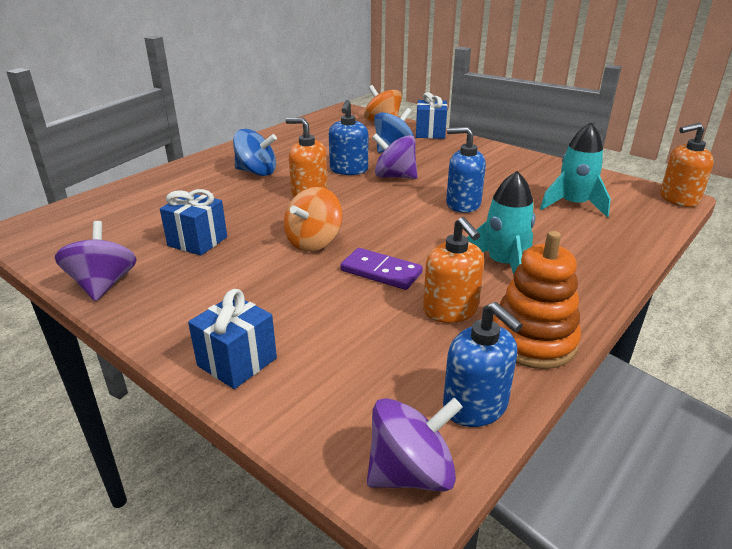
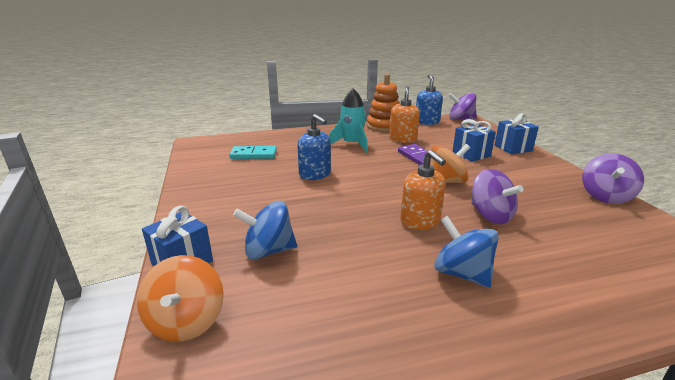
camera: 145 degrees left, 5 degrees down
blue gift [160,189,227,255] -> blue gift moved to [453,119,496,162]
blue soap dispenser [329,100,368,175] -> none
purple spinning top [372,134,418,179] -> purple spinning top moved to [471,169,523,224]
turquoise rocket [540,123,611,218] -> turquoise domino [229,146,277,159]
orange soap dispenser [660,123,714,207] -> none

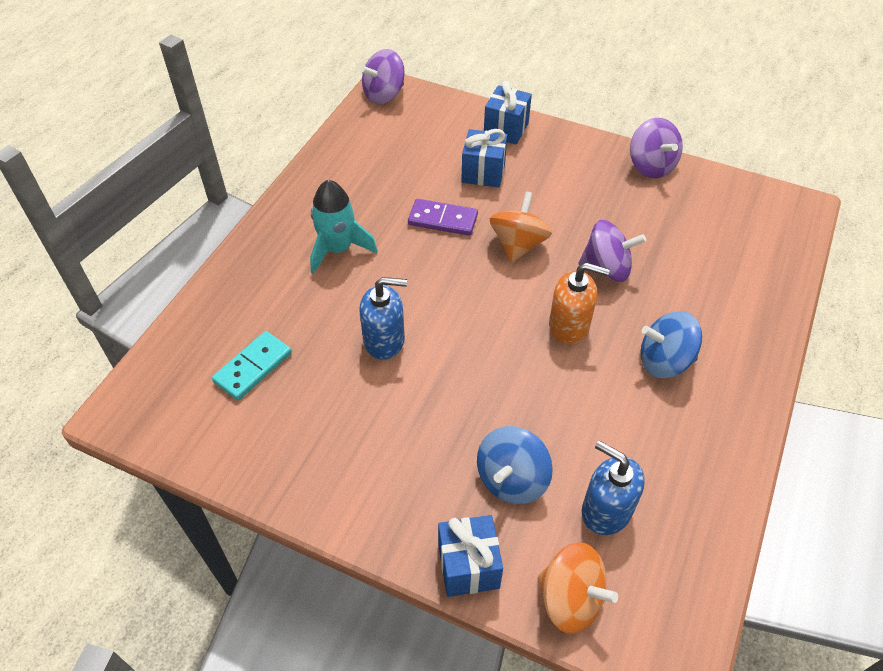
camera: 50 degrees left, 25 degrees up
orange stacking toy [367,74,400,132] -> none
orange soap dispenser [389,86,420,143] -> none
blue soap dispenser [416,75,443,125] -> blue soap dispenser moved to [582,441,645,535]

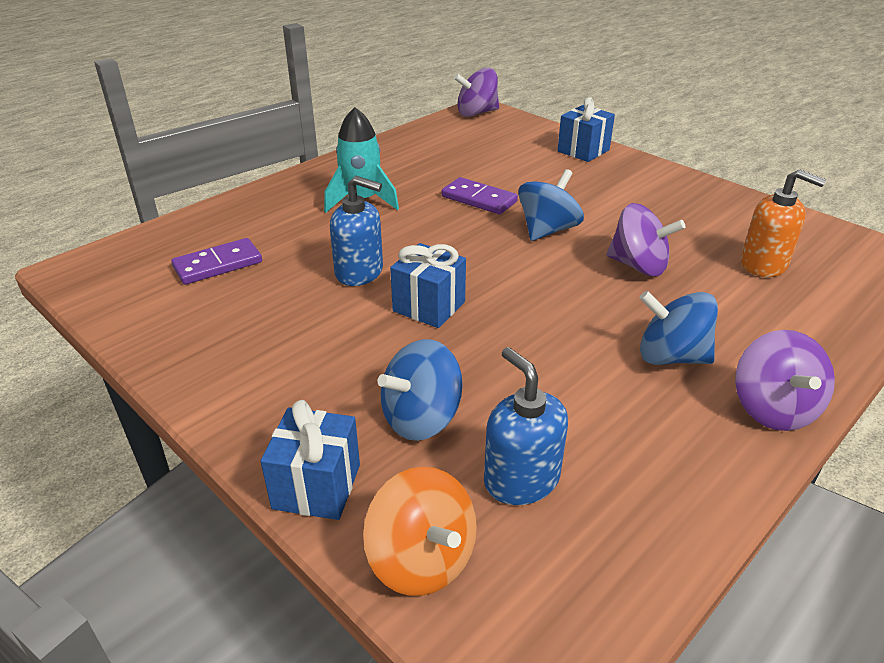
camera: 20 degrees right, 15 degrees down
turquoise domino [212,331,292,400] -> purple domino [171,238,262,285]
blue gift [461,129,507,188] -> blue gift moved to [390,243,466,328]
orange spinning top [489,191,552,263] -> blue spinning top [518,169,584,241]
orange soap dispenser [549,263,610,345] -> orange soap dispenser moved to [741,169,827,277]
purple spinning top [630,118,683,178] -> purple spinning top moved to [735,330,835,431]

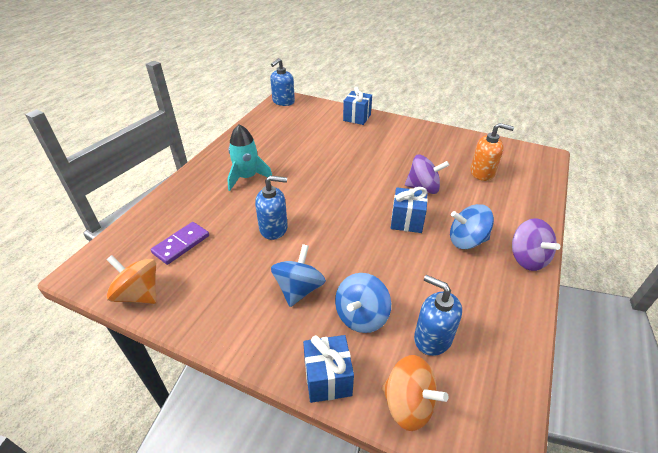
camera: 20 degrees left, 5 degrees up
blue gift [390,243,466,328] -> blue gift moved to [391,187,428,233]
purple domino [442,177,518,214] -> none
purple spinning top [454,68,499,117] -> blue soap dispenser [270,58,295,106]
blue spinning top [518,169,584,241] -> blue spinning top moved to [271,244,326,307]
none -> orange spinning top [106,255,156,304]

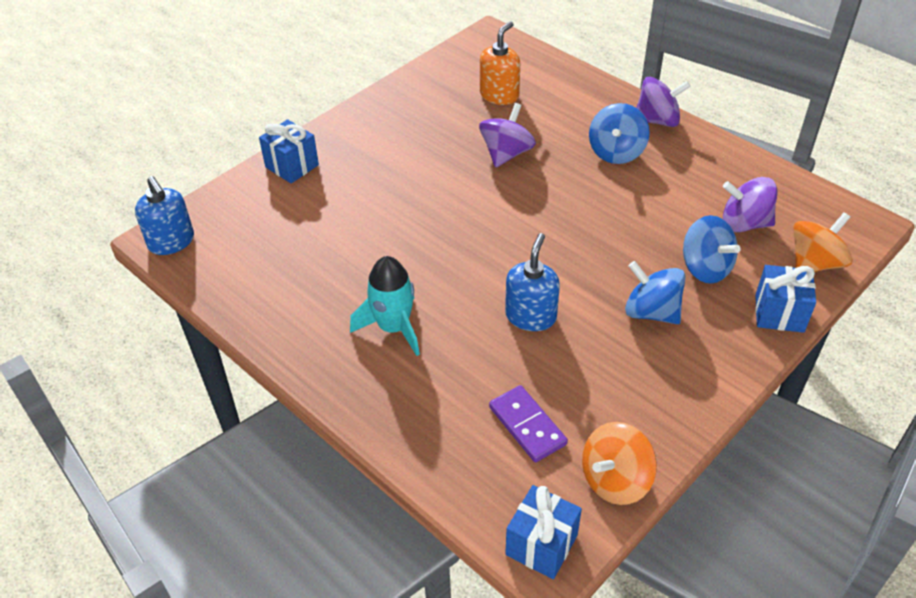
camera: 70 degrees left, 5 degrees up
blue gift [391,187,428,233] -> blue gift moved to [505,485,582,579]
blue soap dispenser [414,275,462,356] -> purple spinning top [723,177,778,232]

